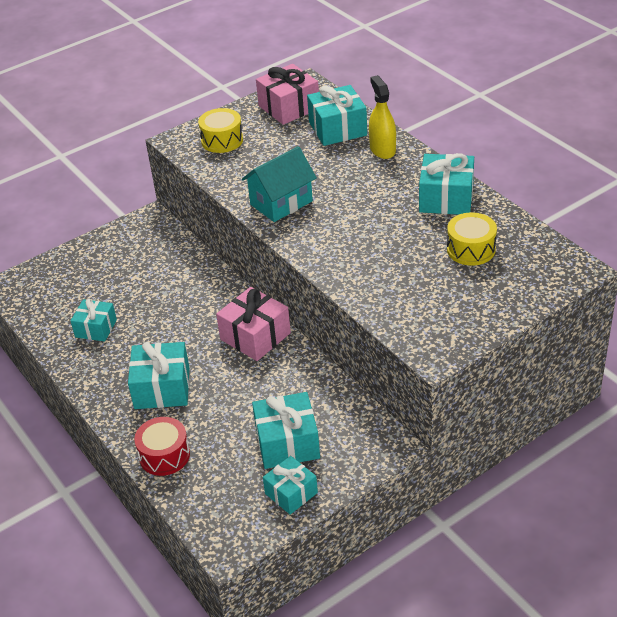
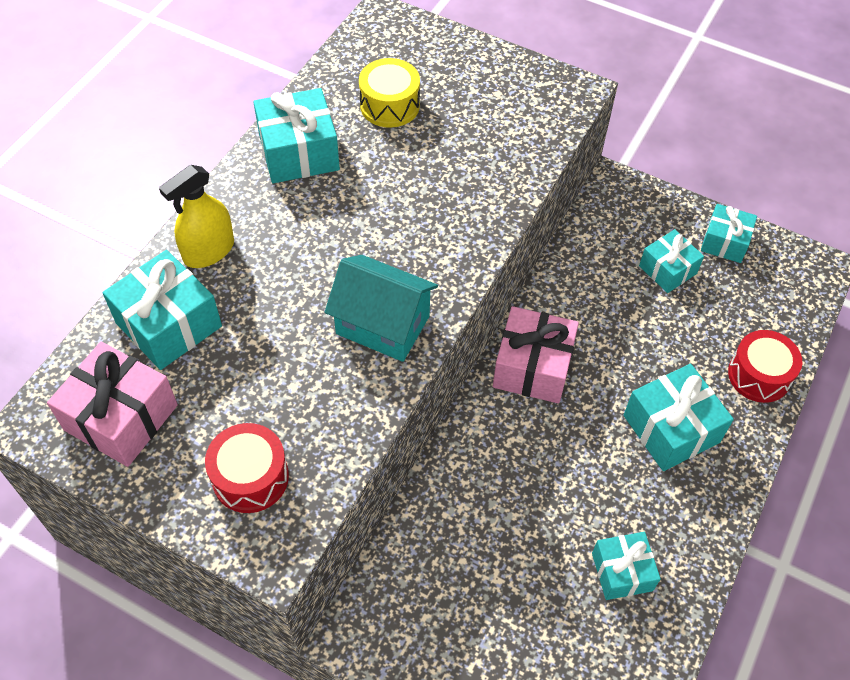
camera: 120 degrees left, 15 degrees up
yellow drum [198,108,243,153] -> red drum [205,423,289,513]
turquoise gift [252,392,320,469] -> turquoise gift [639,229,704,293], size x0.65

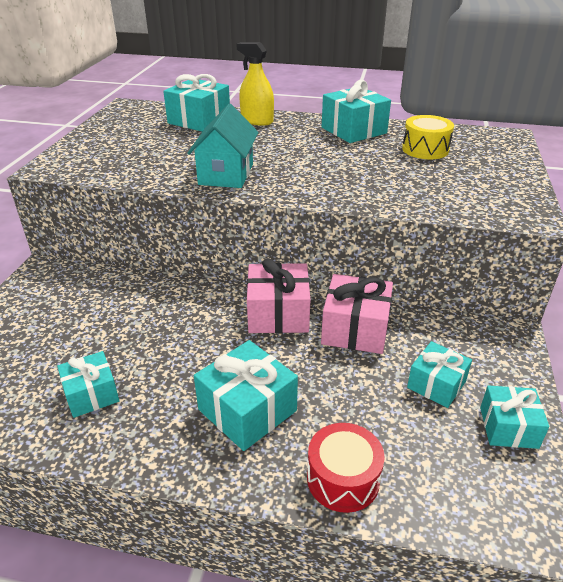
camera: 75 degrees right, 20 degrees down
pink gift [47,342,178,467] -> pink gift moved to [321,274,393,354]
red drum [205,423,289,513] -> none

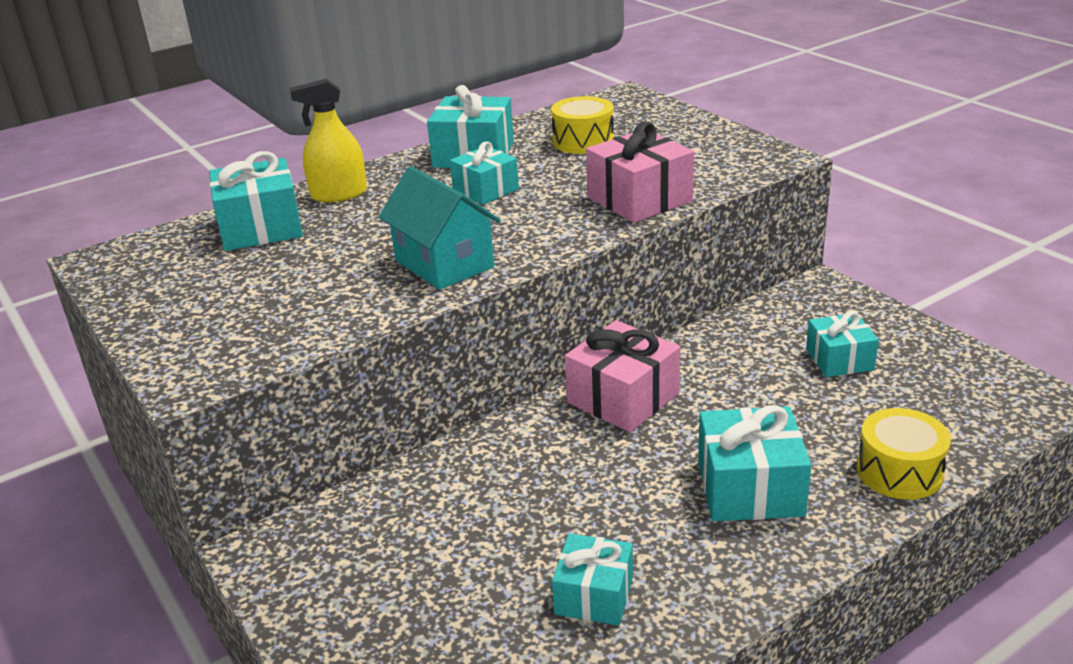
camera: 45 degrees left, 5 degrees down
red drum [307,423,385,513] -> yellow drum [857,408,951,500]
pink gift [321,274,393,354] -> pink gift moved to [586,122,694,223]
turquoise gift [480,386,549,449] -> turquoise gift moved to [450,141,519,205]

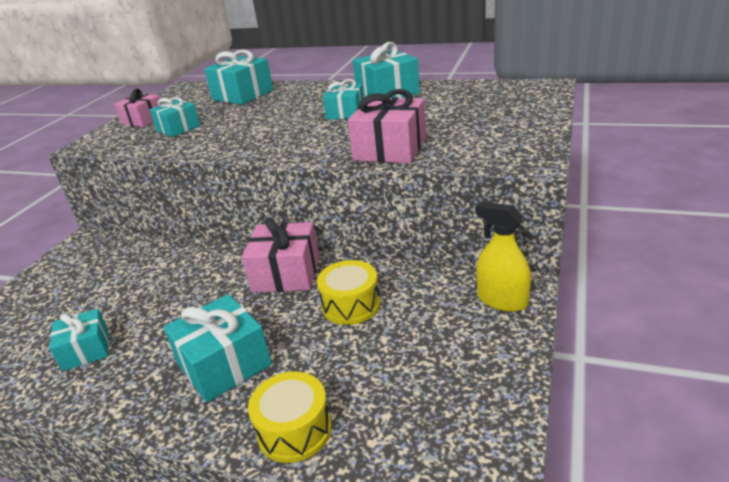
camera: 55 degrees right, 0 degrees up
yellow spray bottle [290,79,367,202] -> yellow spray bottle moved to [475,202,531,312]
turquoise house [379,166,501,290] -> none
yellow drum [551,96,614,154] -> yellow drum moved to [317,260,380,325]
turquoise gift [806,311,879,377] -> turquoise gift moved to [150,97,201,137]
none -> pink gift [115,89,160,127]

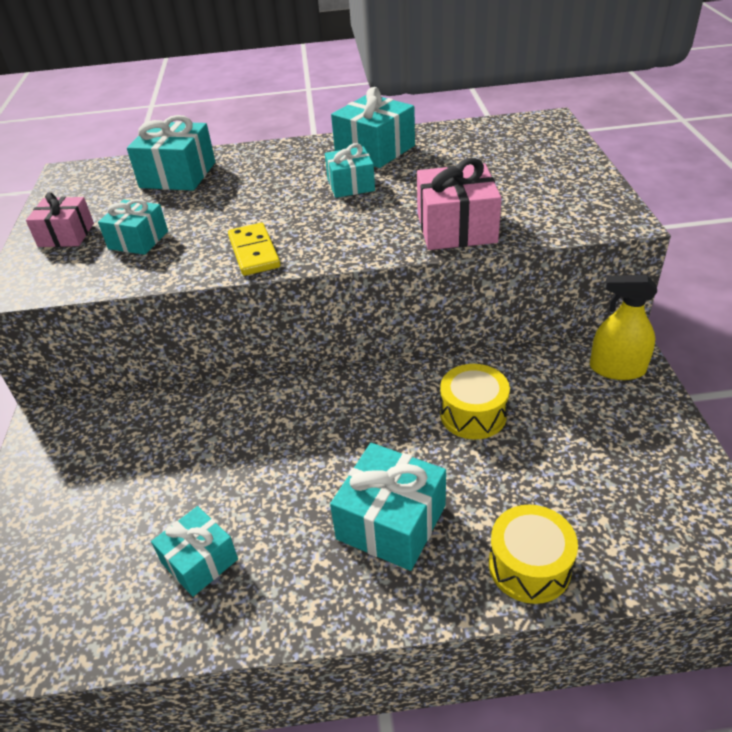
camera: 25 degrees left, 10 degrees up
pink gift [242,217,319,292] -> none
none -> yellow domino [228,223,280,276]

